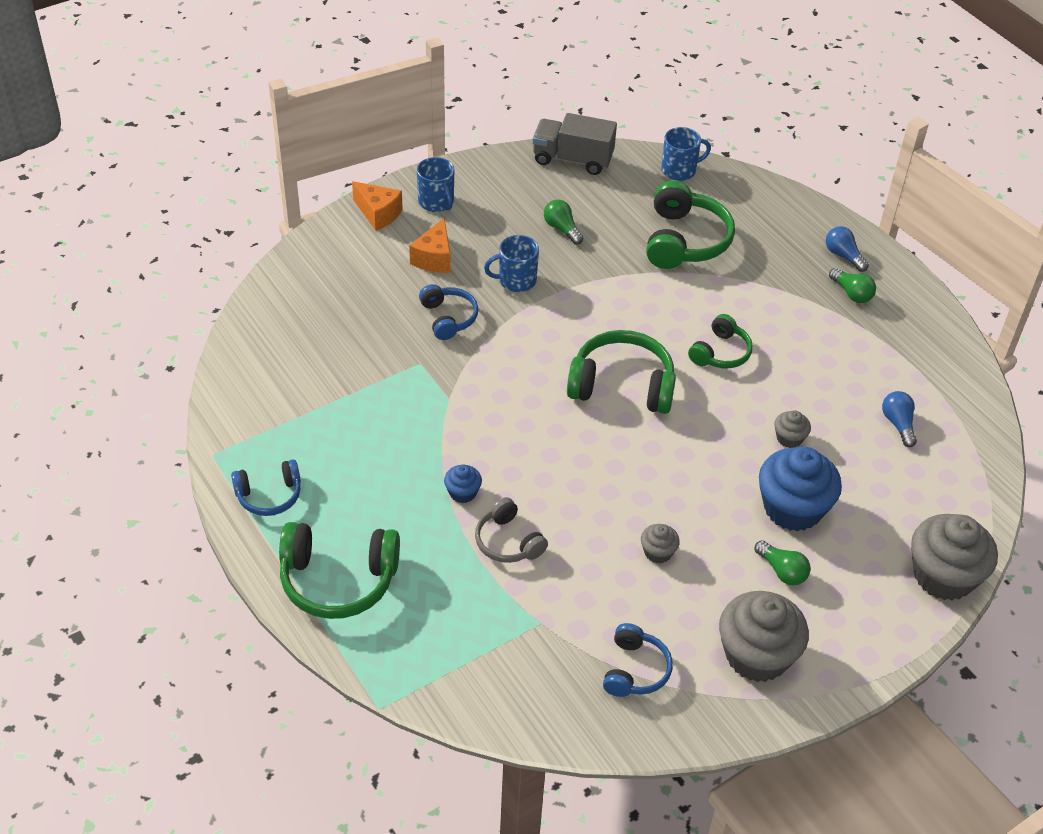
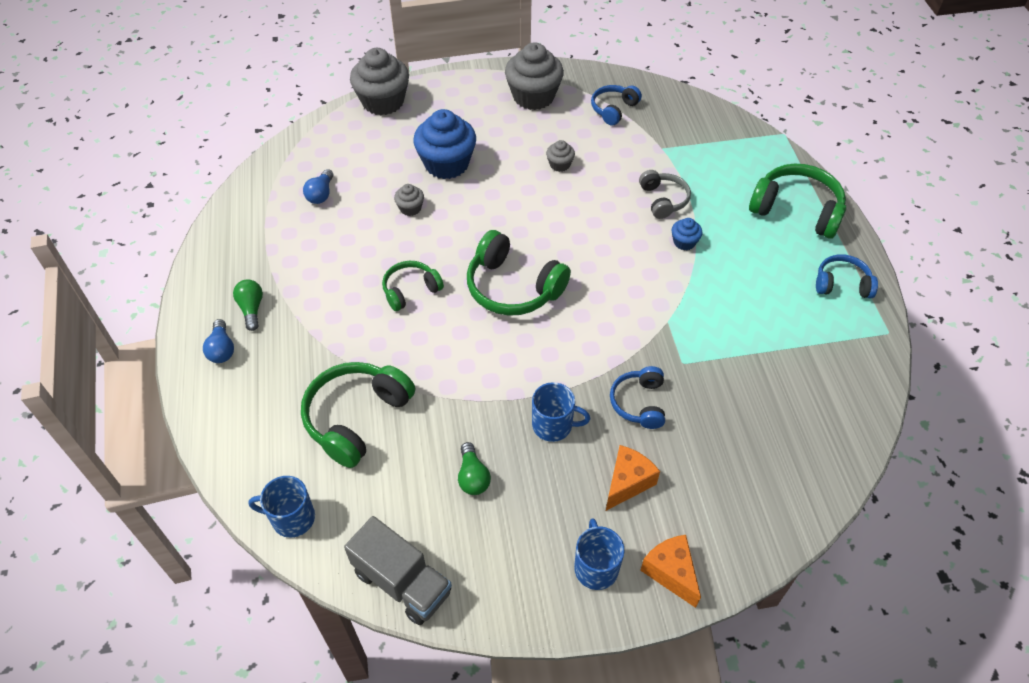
camera: 155 degrees left, 5 degrees up
green light bulb [754,540,810,586] -> none

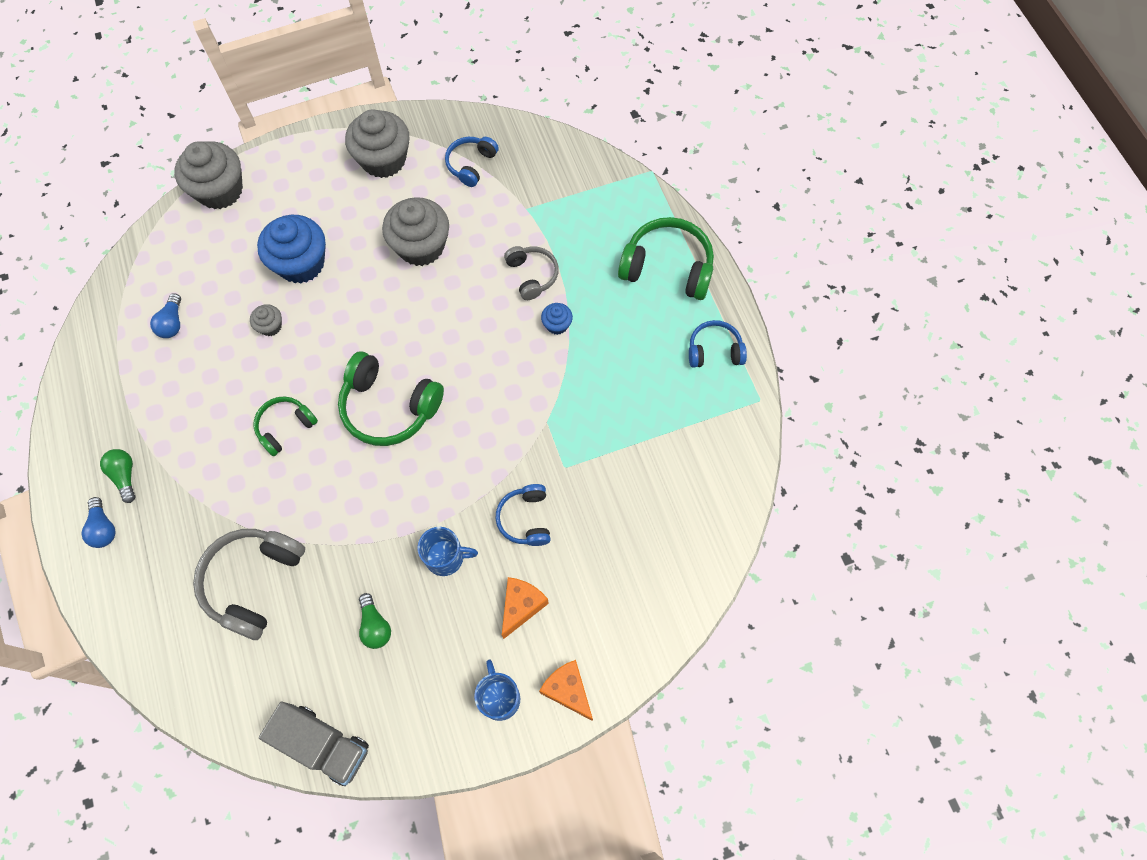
camera: 10 degrees left, 15 degrees up
blue mug [248,476,315,538] -> none
green headphones [301,362,415,468] -> grey headphones [193,529,305,640]
grey cupcake [546,140,575,172] -> grey cupcake [382,197,449,266], size x2.16

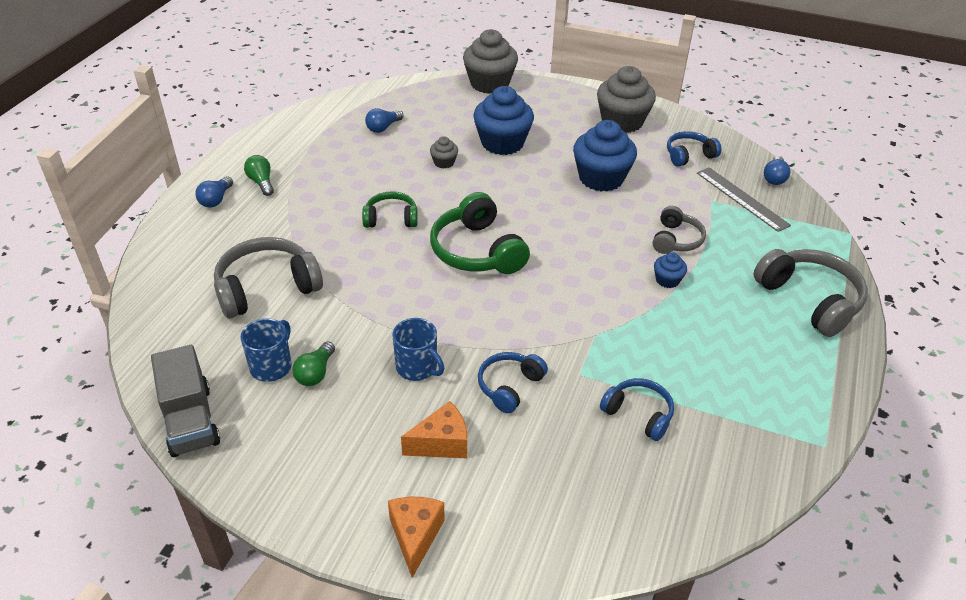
camera: 40 degrees right, 25 degrees down
green light bulb [100,449,136,503] -> green light bulb turned 45 degrees counterclockwise [244,155,274,196]
grey cupcake [382,197,449,266] -> blue cupcake [573,120,637,192]
blue mug [474,659,520,721] -> blue mug moved to [241,318,292,382]
green headphones [618,217,714,300] -> grey headphones [754,249,868,337]
blue headphones [689,320,747,368] -> blue headphones moved to [600,378,674,441]
none -> grey ruler [697,167,791,232]
none -> blue light bulb [764,156,790,185]

